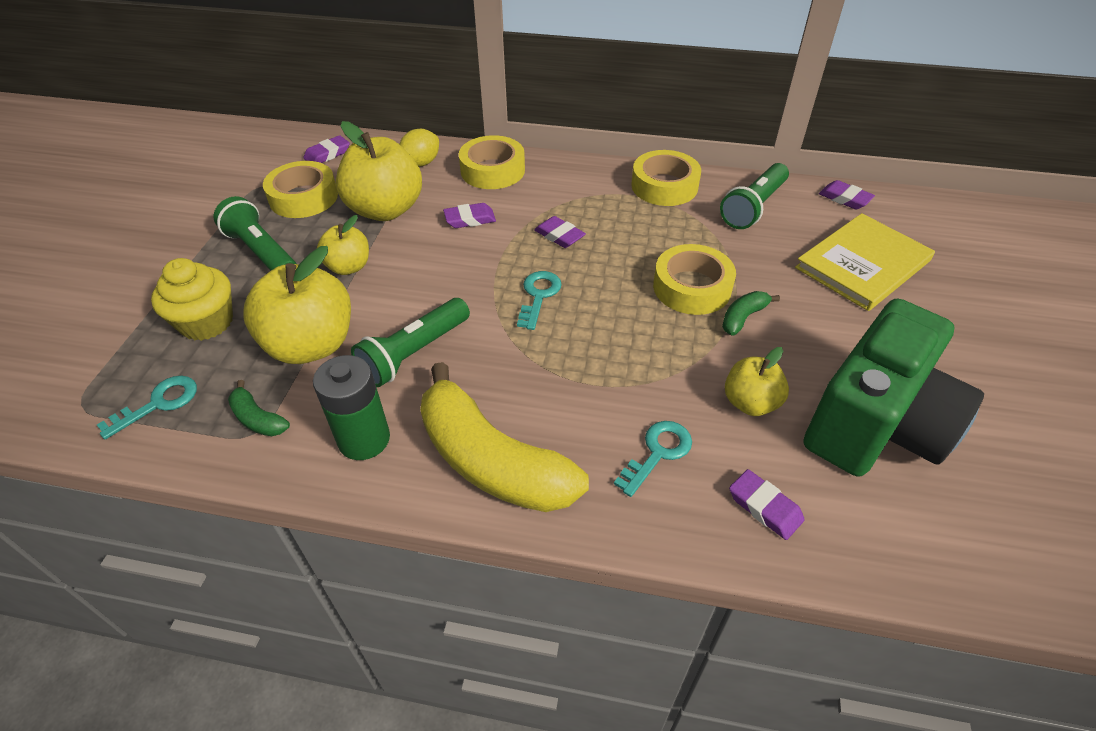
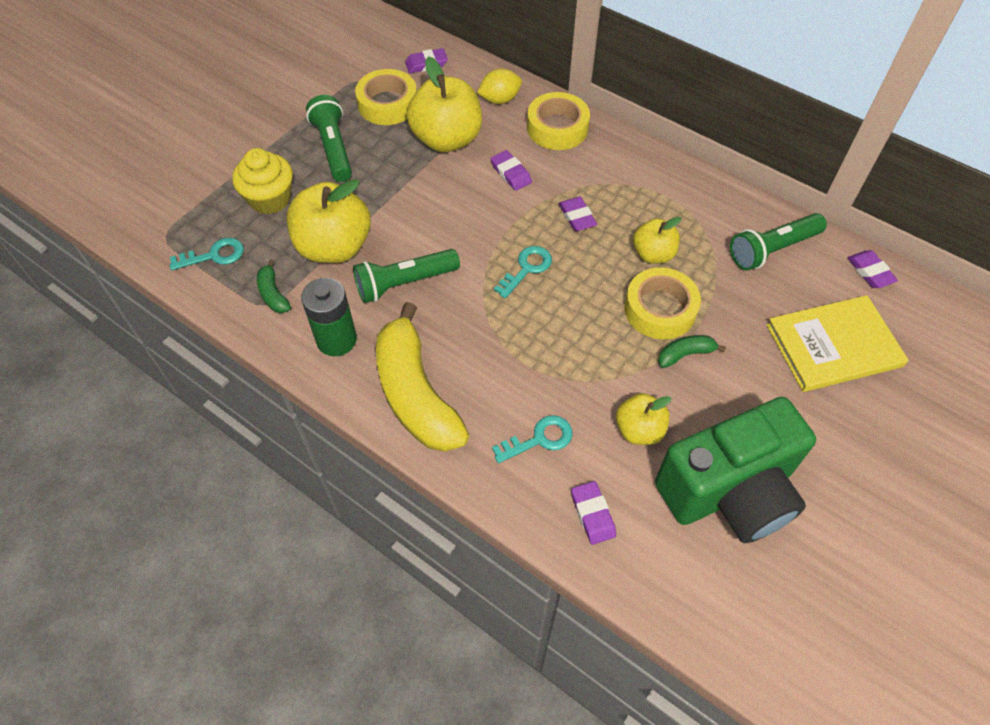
camera: 25 degrees right, 10 degrees up
yellow apple [317,215,369,275] -> yellow apple moved to [633,217,681,264]
purple eraser [443,203,496,228] -> purple eraser turned 45 degrees clockwise [490,150,532,191]
yellow tape [631,150,701,206] -> none

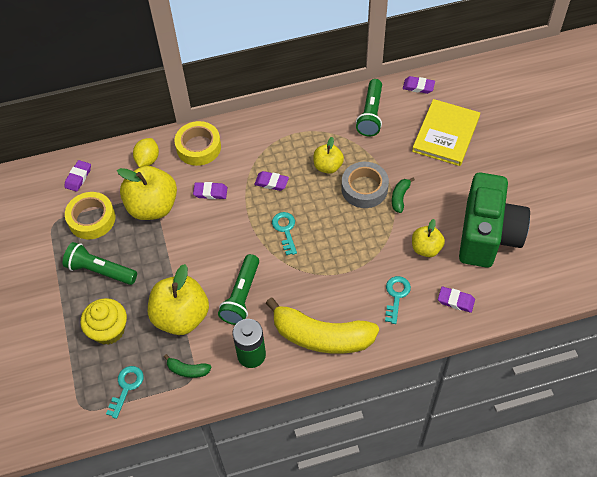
camera: 50 degrees left, 0 degrees up
yellow tape [624,268,701,339] -> grey tape [341,162,389,208]

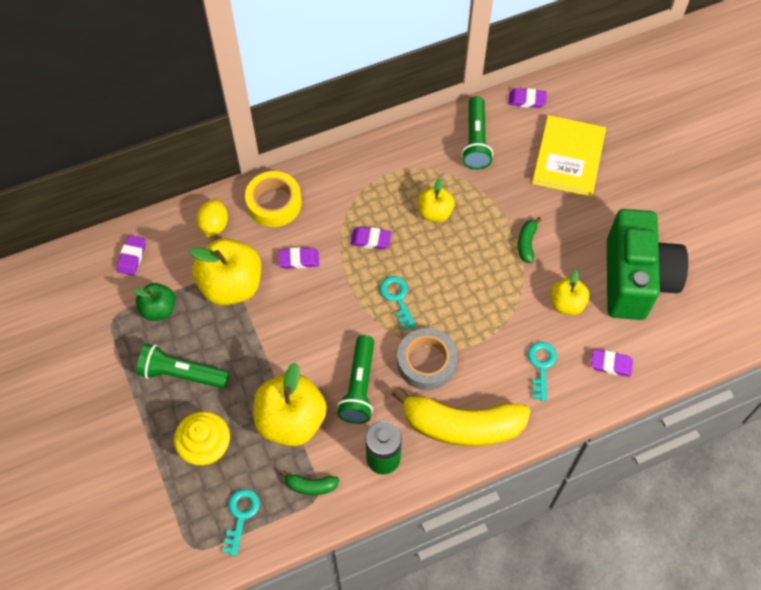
camera: 10 degrees left, 5 degrees up
yellow tape [65,192,115,239] -> green apple [133,283,175,321]
grey tape [341,162,389,208] -> grey tape moved to [397,328,457,390]

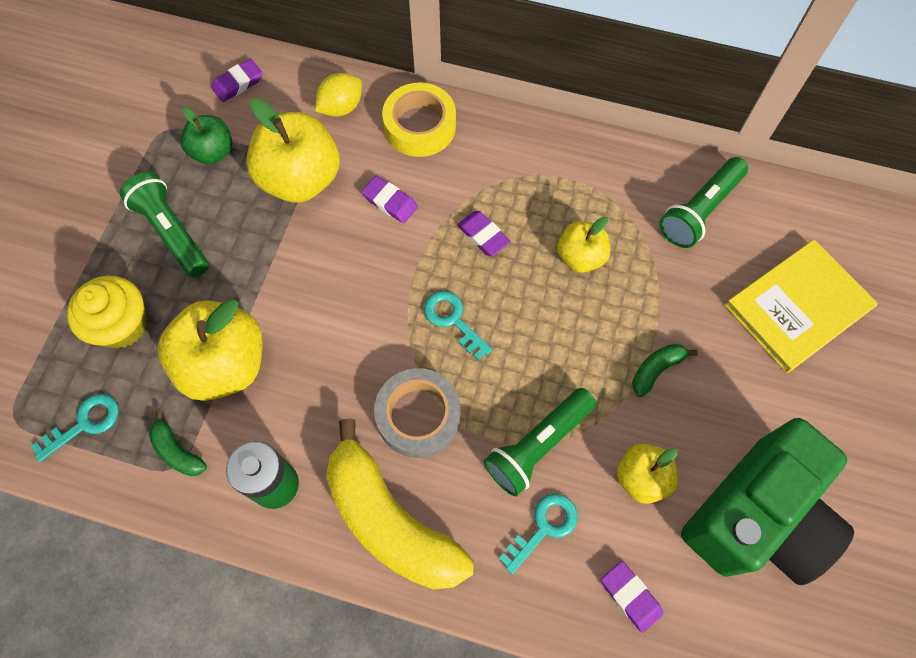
camera: 40 degrees right, 5 degrees up
green flashlight [337,335,374,424] -> green flashlight moved to [484,388,596,496]
turquoise key [380,276,416,330] -> turquoise key turned 60 degrees counterclockwise [424,291,492,361]
purple eraser [508,88,547,108] -> none

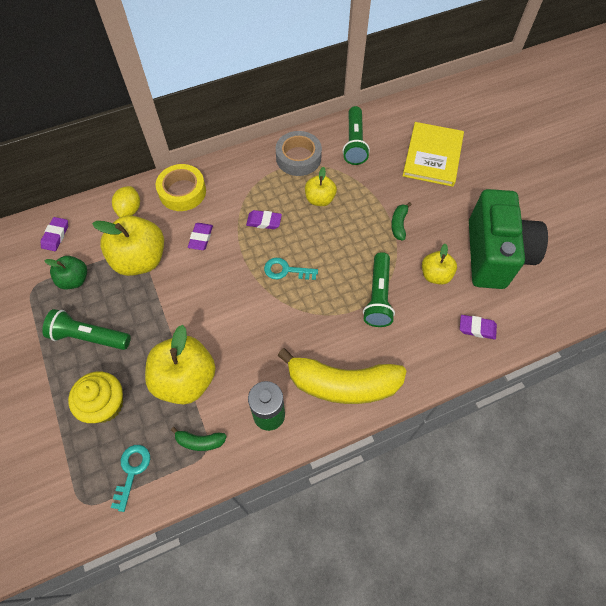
camera: 40 degrees left, 5 degrees down
purple eraser [362,176,418,223] -> purple eraser turned 75 degrees counterclockwise [188,223,213,250]
grey tape [374,368,461,458] -> grey tape moved to [276,131,322,176]
turquoise key [499,493,578,574] -> none

